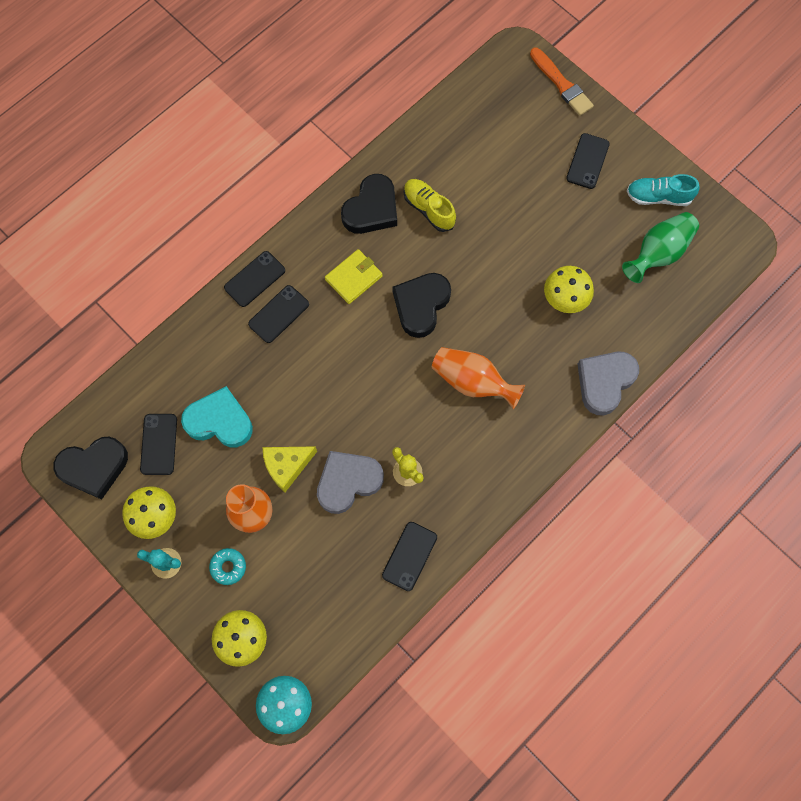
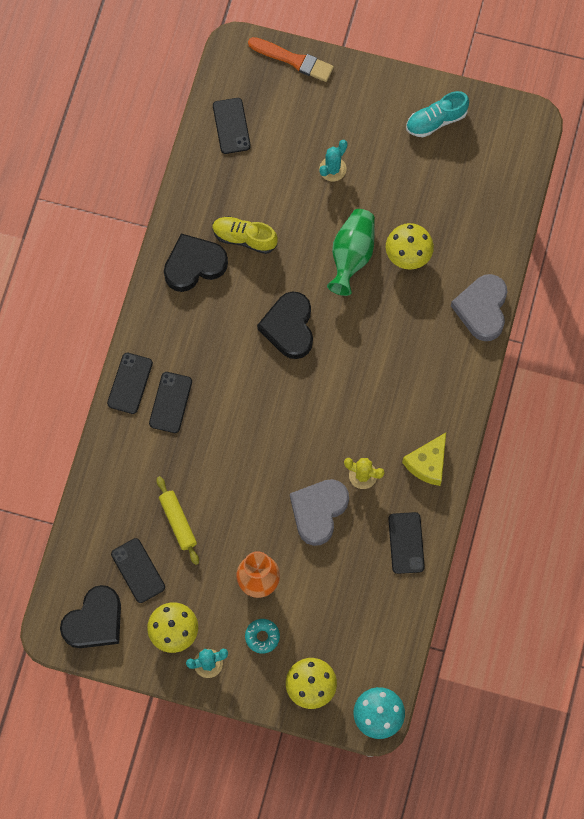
camera: 30 degrees left, 0 degrees up
turquoise heart [181,386,253,447] -> yellow rolling pin [157,476,199,565]
yellow cheese [263,446,317,492] -> yellow cheese moved to [402,433,446,486]
yellow wallet [325,249,383,304] -> none
black heart [341,174,397,234] -> black heart turned 120 degrees counterclockwise [164,233,228,292]
orange vase [432,347,525,409] -> none
black phone [566,133,610,189] -> black phone moved to [213,98,251,154]
green vase [622,212,699,283] -> green vase moved to [327,209,375,296]
none -> turquoise cactus [319,140,348,181]

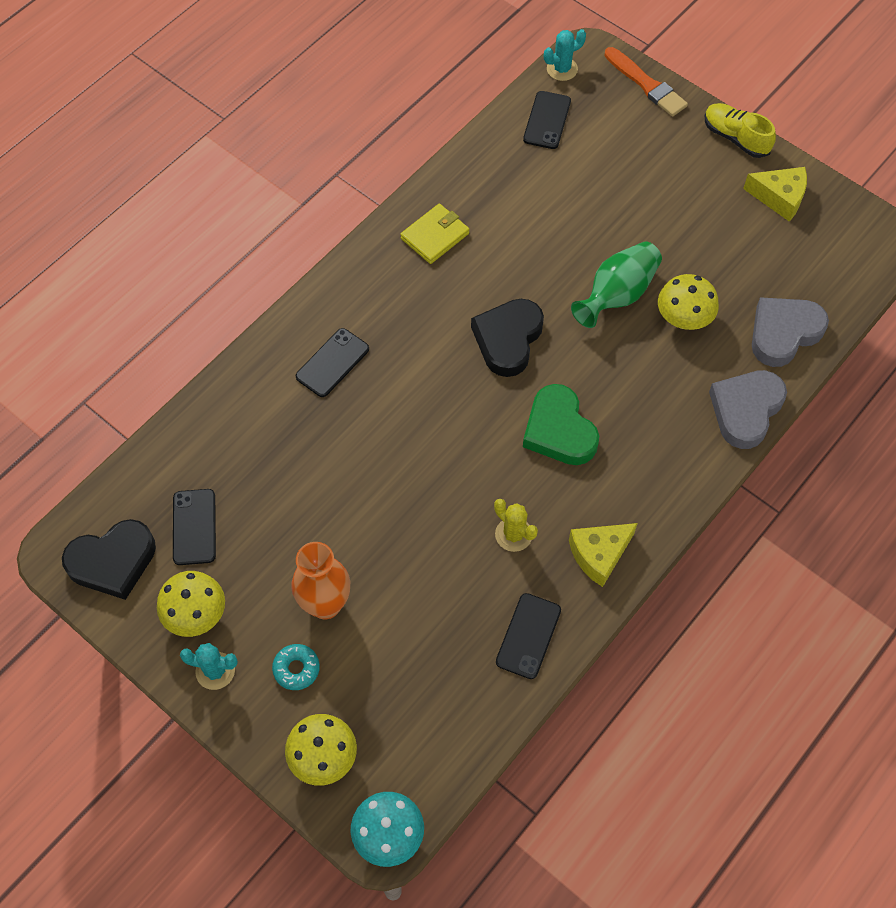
camera: 25 degrees right, 10 degrees down
black phone [107,353,153,414] -> none
yellow rolling pin [157,476,199,565] -> none
black heart [164,233,228,292] -> yellow wallet [400,204,469,264]
yellow shoe [212,216,278,254] -> yellow shoe moved to [705,103,776,158]
grey heart [290,479,349,546] -> grey heart moved to [752,297,829,367]
turquoise cactus [319,140,348,181] -> turquoise cactus moved to [544,29,586,81]
turquoise shoe [406,91,469,137] -> yellow cheese [743,167,807,222]
none -> green heart [523,384,599,465]

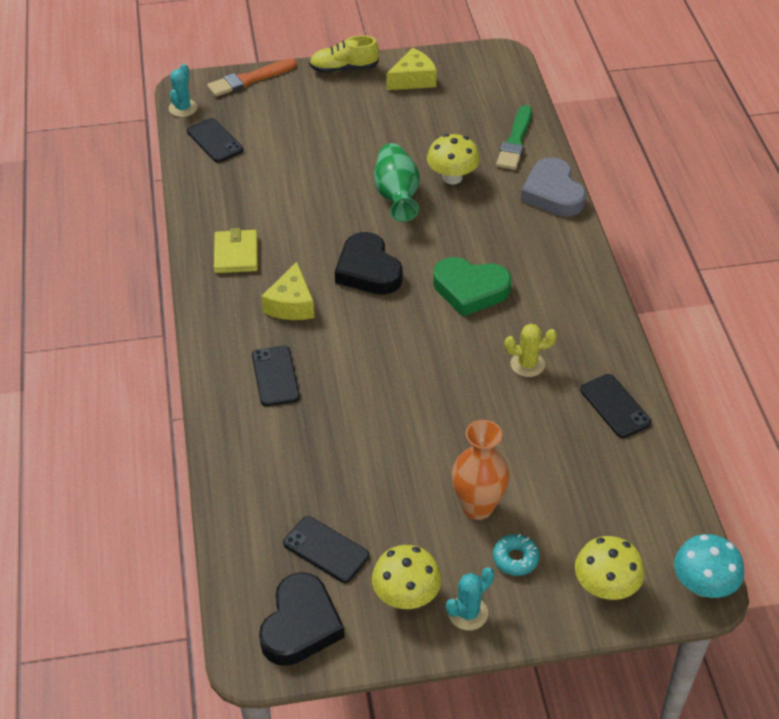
camera: 50 degrees left, 15 degrees down
yellow cheese [569,523,638,587] -> yellow cheese moved to [261,262,314,320]
orange brush [604,47,688,117] -> orange brush turned 150 degrees clockwise [207,59,296,97]
grey heart [752,297,829,367] -> green brush [496,105,532,170]

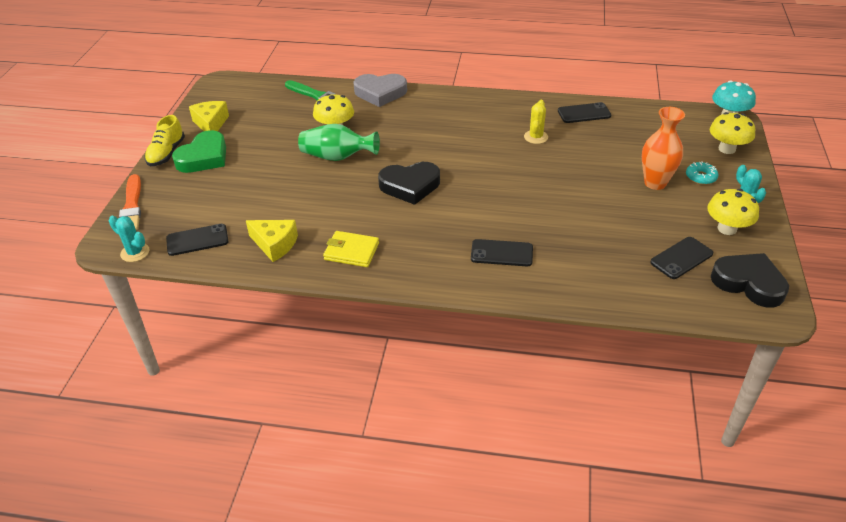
camera: 70 degrees left, 5 degrees down
yellow cheese [261,262,314,320] -> yellow cheese moved to [246,220,298,262]
green heart [433,257,511,316] -> green heart moved to [172,130,226,173]

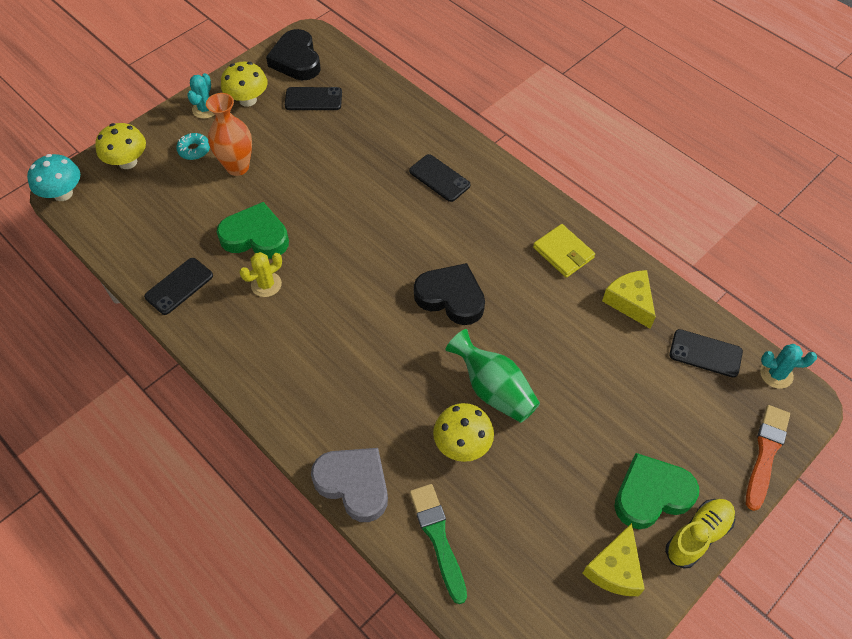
camera: 145 degrees left, 15 degrees up
turquoise cactus [109,216,150,262] -> turquoise cactus turned 60 degrees counterclockwise [760,344,817,389]
black phone [558,102,611,123] -> black phone turned 75 degrees counterclockwise [144,258,213,315]
none -> green heart [217,202,289,258]

